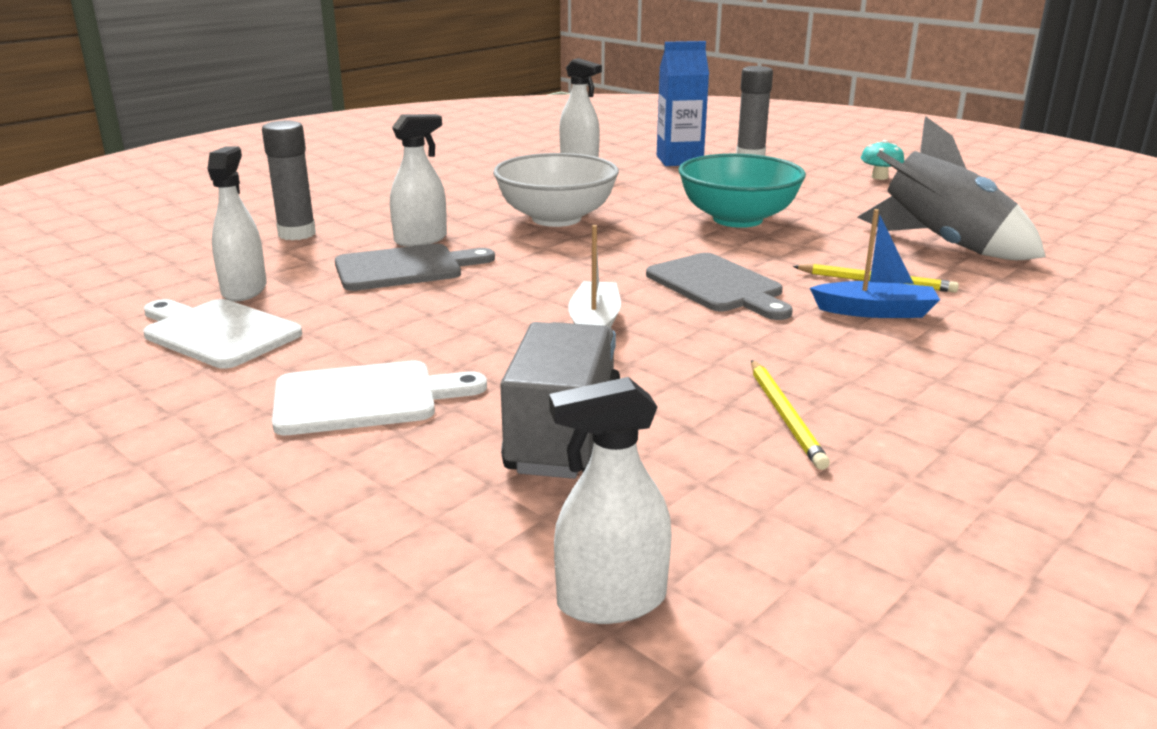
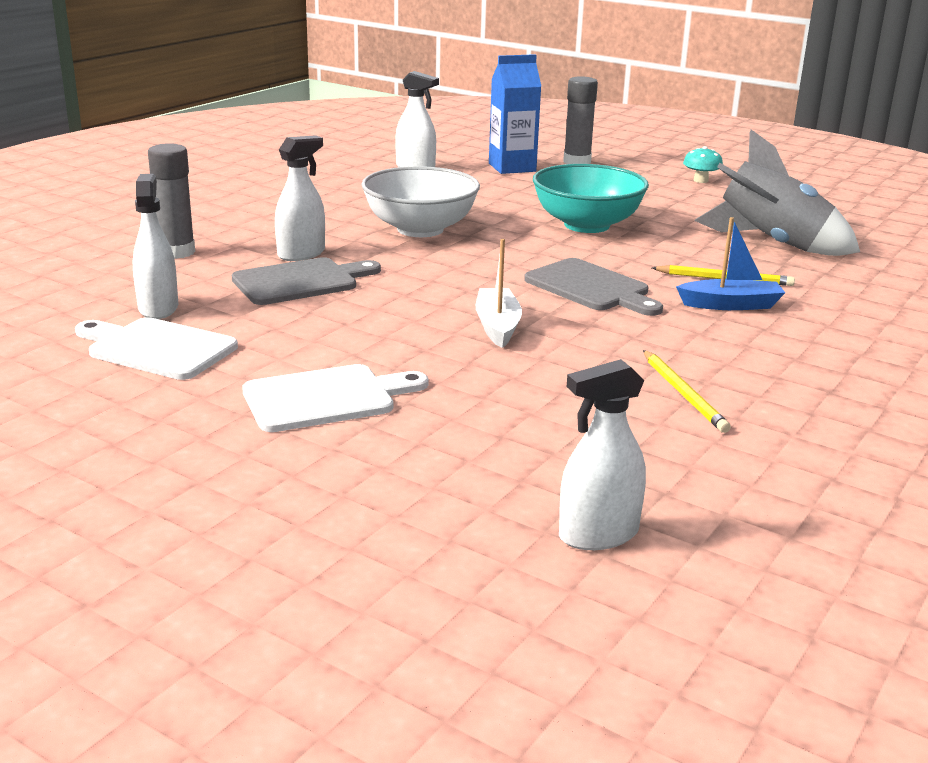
camera: 10 degrees left, 0 degrees up
grey truck [500,322,620,479] -> none

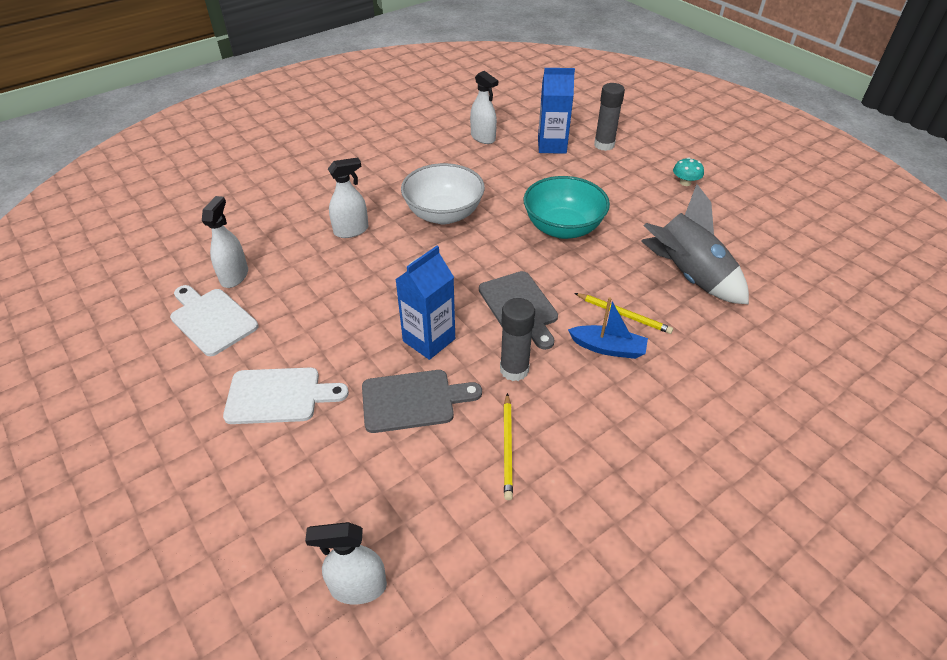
camera: 20 degrees right, 20 degrees up
grey glue stick [148,143,195,259] -> grey glue stick moved to [500,298,535,381]
grey cutting board [232,257,381,305] -> grey cutting board moved to [362,370,482,433]
white boat [476,239,522,348] -> blue carton [395,246,455,360]

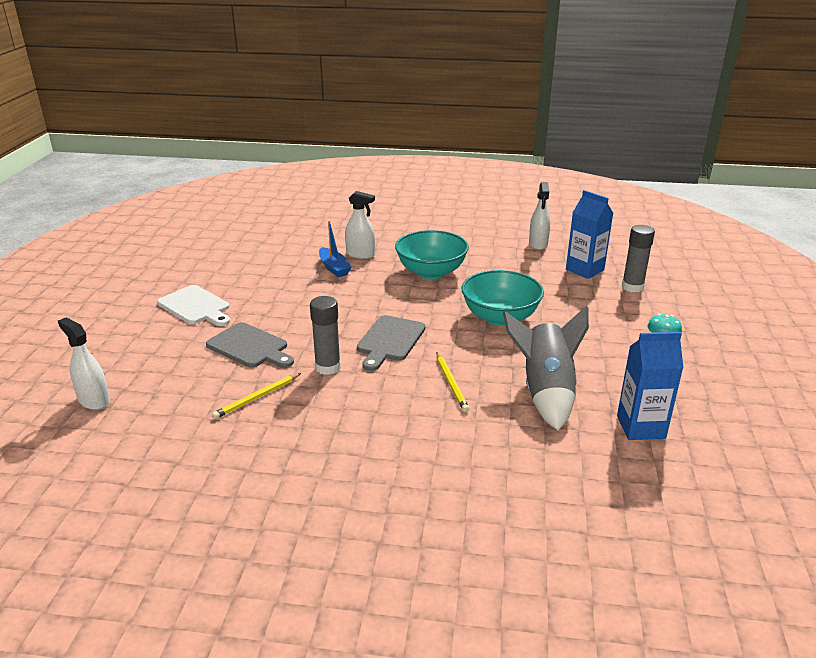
camera: 45 degrees right, 15 degrees down
white cutting board [170,285,258,356] -> none
white spray bottle [202,196,248,288] -> none
blue carton [395,246,455,360] -> blue carton moved to [617,332,683,440]
white bowl [401,163,485,224] -> turquoise bowl [395,230,469,279]
blue boat [568,297,648,359] -> blue boat moved to [319,221,352,277]

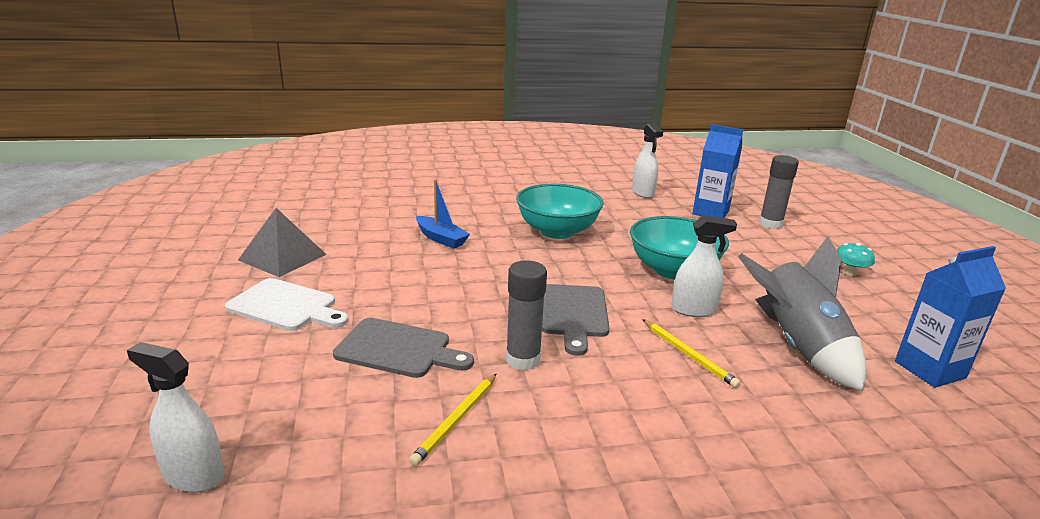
camera: 20 degrees left, 5 degrees down
white spray bottle [345,191,375,259] -> white spray bottle moved to [671,215,737,317]
none -> grey pyramid [238,208,327,277]

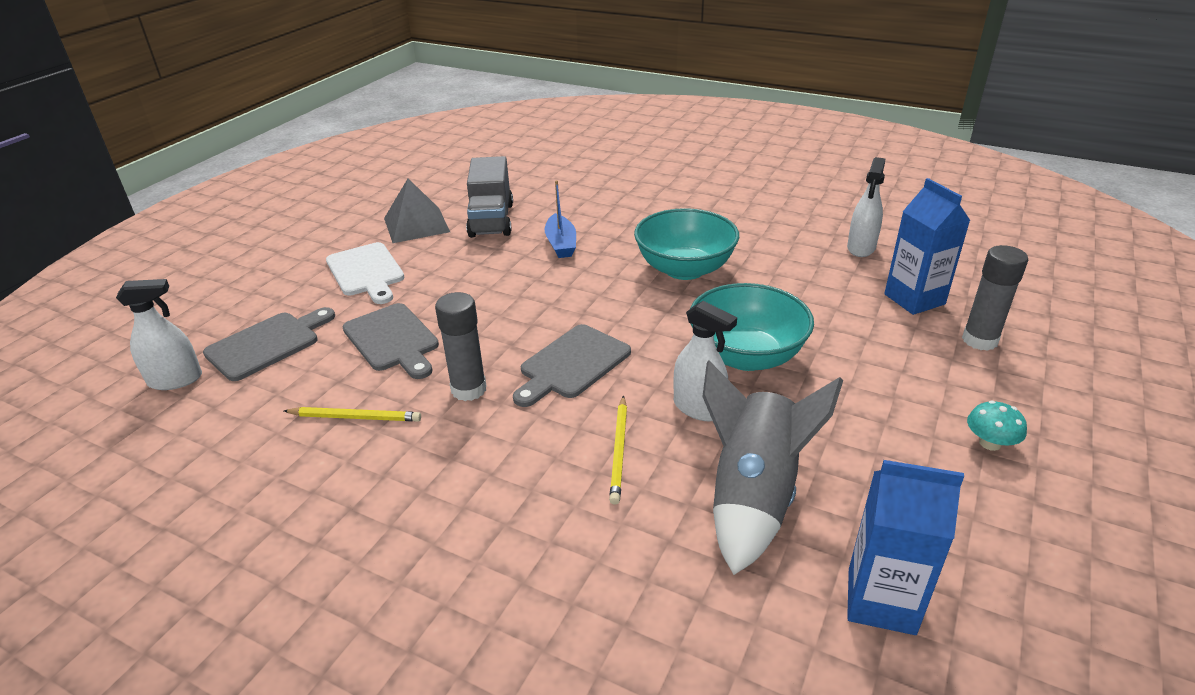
camera: 40 degrees right, 10 degrees up
white spray bottle [127,342,224,492] -> white spray bottle turned 105 degrees clockwise [116,279,202,390]
yellow pencil [409,374,496,466] -> yellow pencil turned 150 degrees counterclockwise [284,407,421,422]
none -> grey cutting board [203,307,335,381]
none -> grey truck [466,156,513,238]

